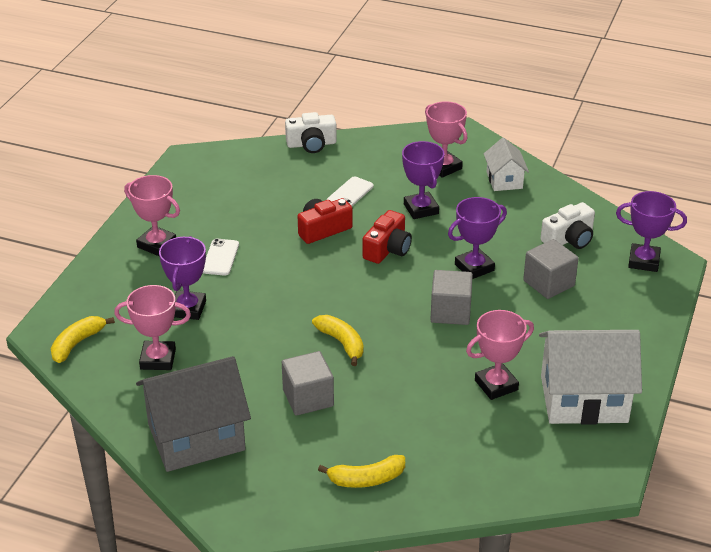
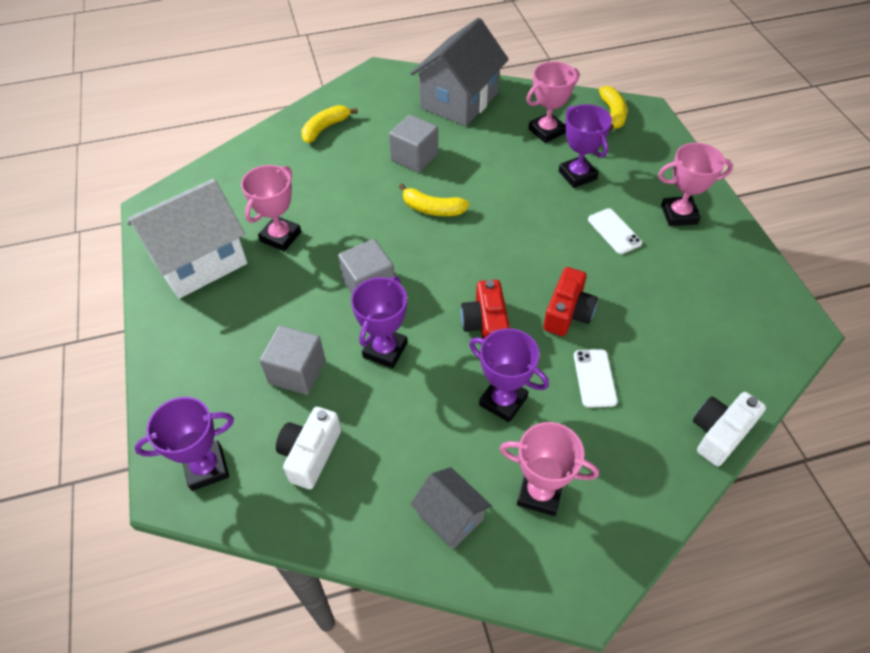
camera: 145 degrees right, 15 degrees up
white house [484,137,529,191] -> grey house [411,467,492,549]

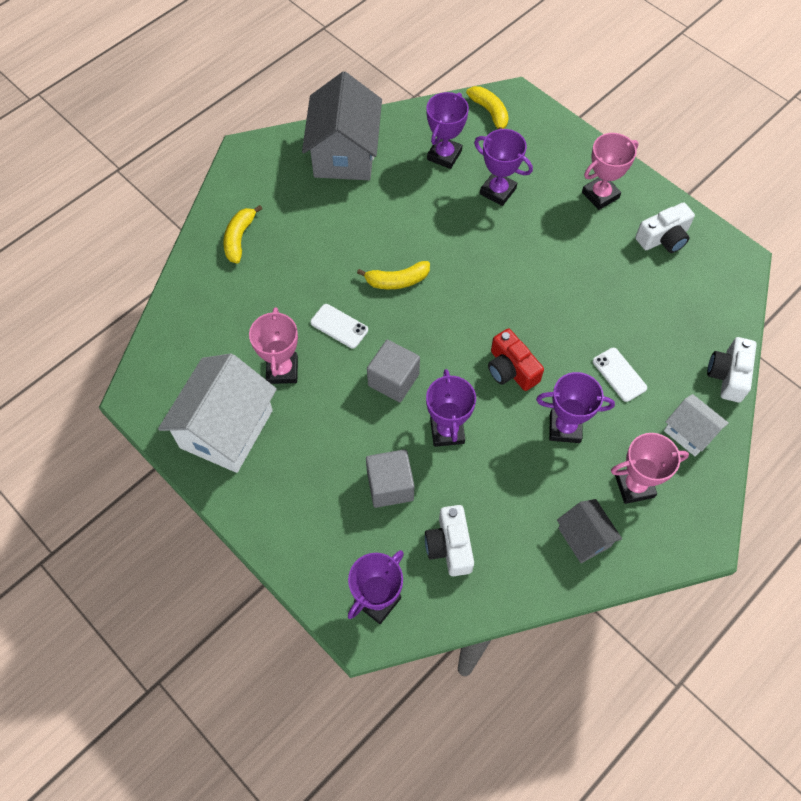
camera: 30 degrees left, 10 degrees up
grey cube [389,114,438,173] -> none
grey house [411,467,492,549] -> grey house turned 45 degrees clockwise [557,499,622,563]
pink trophy [526,61,579,143] -> purple trophy [426,92,469,169]
red camera [543,267,598,336] -> none
white phone [588,208,642,254] -> white phone moved to [310,304,368,348]
none -> white camera [635,202,695,253]
none -> white house [664,394,729,456]

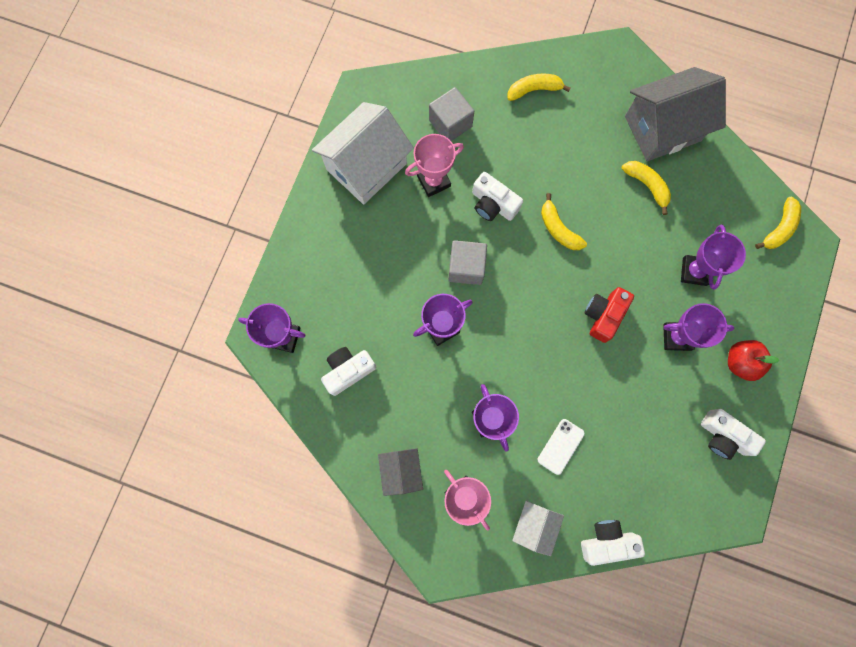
camera: 65 degrees right, 15 degrees up
white house [158,353,277,473] -> white house turned 45 degrees counterclockwise [312,102,414,204]
white phone [310,304,368,348] -> white camera [472,172,523,221]
grey cube [366,449,414,508] -> grey cube moved to [429,87,474,141]
purple trophy [426,92,469,169] -> purple trophy moved to [663,303,735,351]
red camera [488,329,544,391] -> red camera moved to [585,287,634,343]
grey house [557,499,622,563] -> grey house turned 45 degrees counterclockwise [378,448,423,496]
pink trophy [582,133,639,210] -> red apple [728,340,779,381]
none -> yellow banana [622,161,671,215]

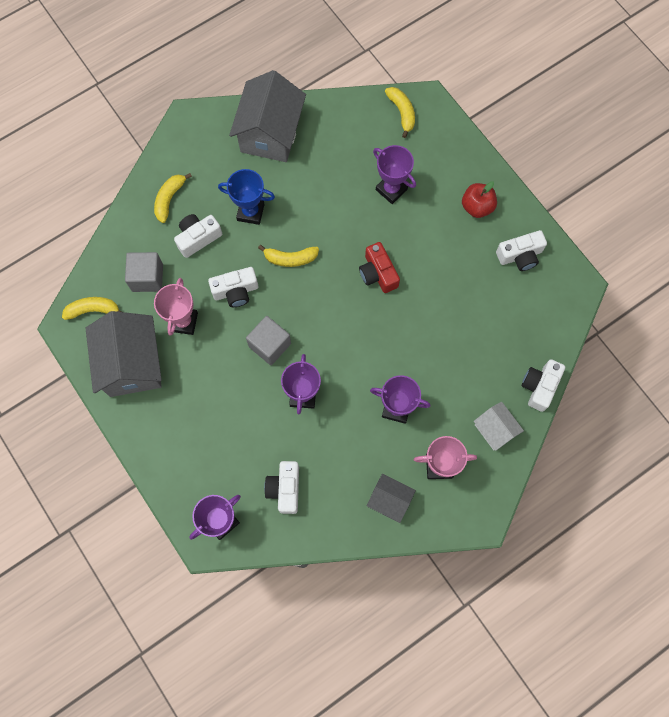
camera: 55 degrees left, 5 degrees down
white house [312,102,414,204] -> grey house [85,311,162,397]
white phone [538,419,585,475] -> none
yellow banana [622,161,671,215] -> yellow banana moved to [62,297,122,320]
purple trophy [663,303,735,351] -> none
none -> white camera [174,214,222,258]
none -> blue trophy [218,169,275,225]

